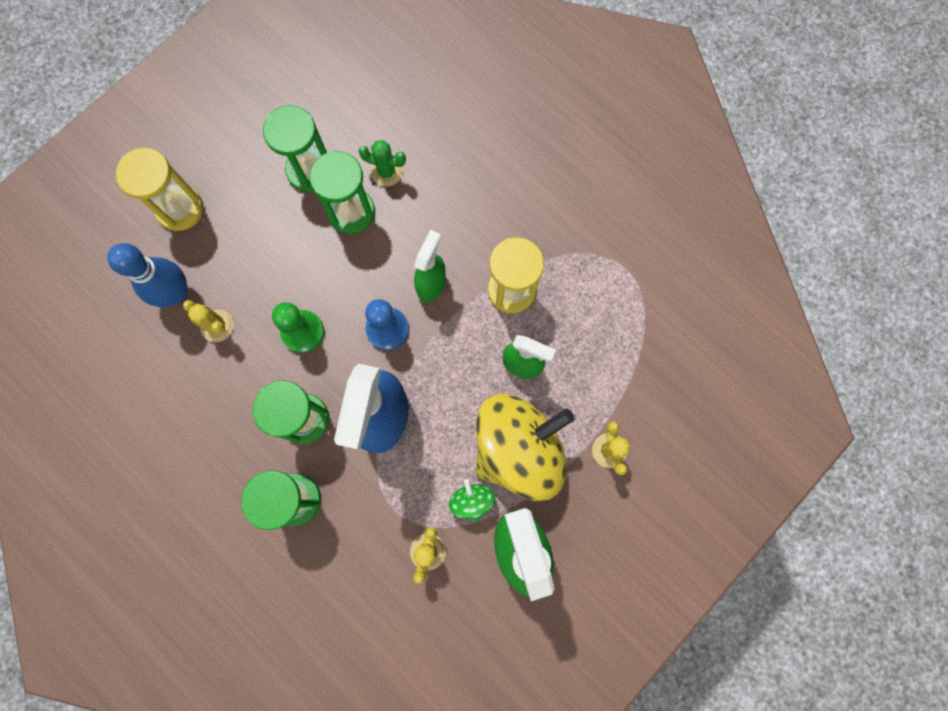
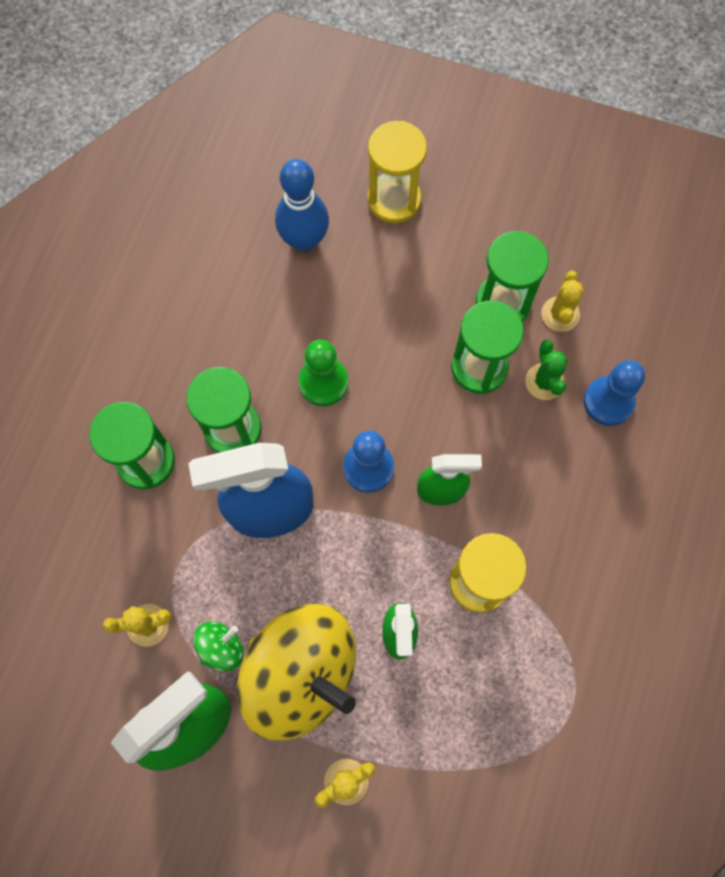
camera: 65 degrees right, 5 degrees down
yellow cactus [183,300,234,342] -> yellow cactus moved to [542,271,584,332]
none -> blue pawn [584,360,645,426]

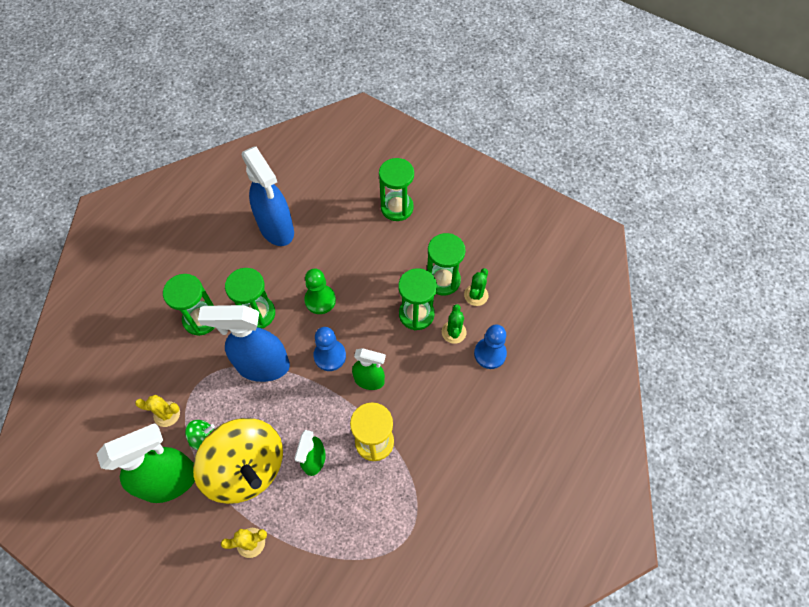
camera: 15 degrees right, 10 degrees down
blue bowling pin [275,159,329,252] -> none
yellow hourglass [367,121,427,223] -> green hourglass [379,158,414,221]
yellow cactus [542,271,584,332] -> green cactus [464,268,488,306]
none -> blue spray bottle [242,147,294,246]

